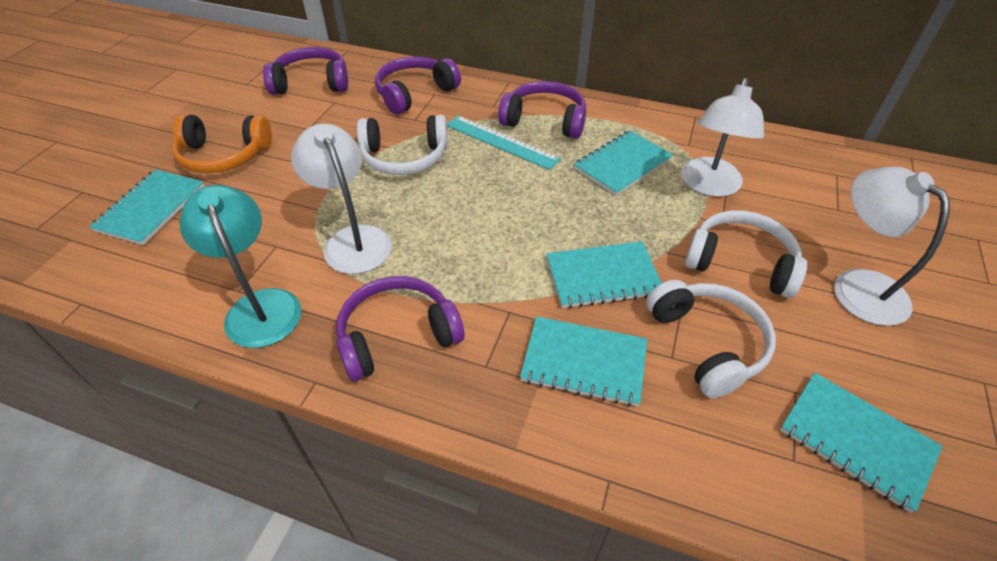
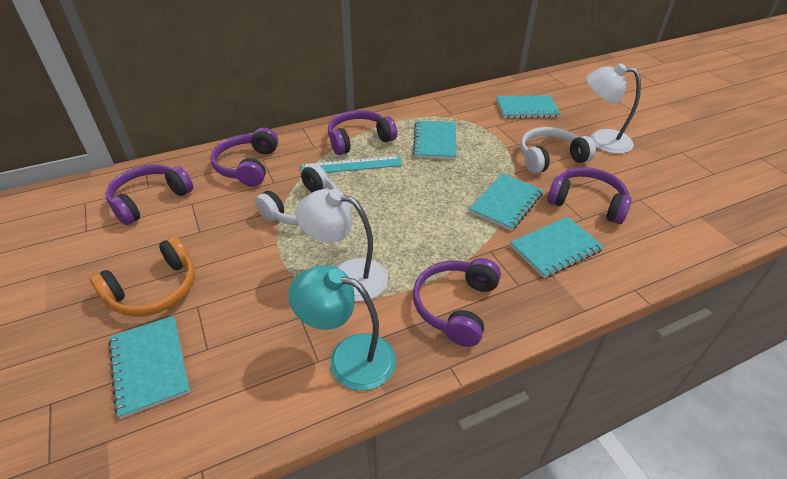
camera: 45 degrees left, 5 degrees down
white headphones [647,280,776,398] -> purple headphones [547,167,632,224]
white lamp [681,78,764,197] -> none
turquoise notebook [780,373,943,513] -> turquoise notebook moved to [496,95,561,119]

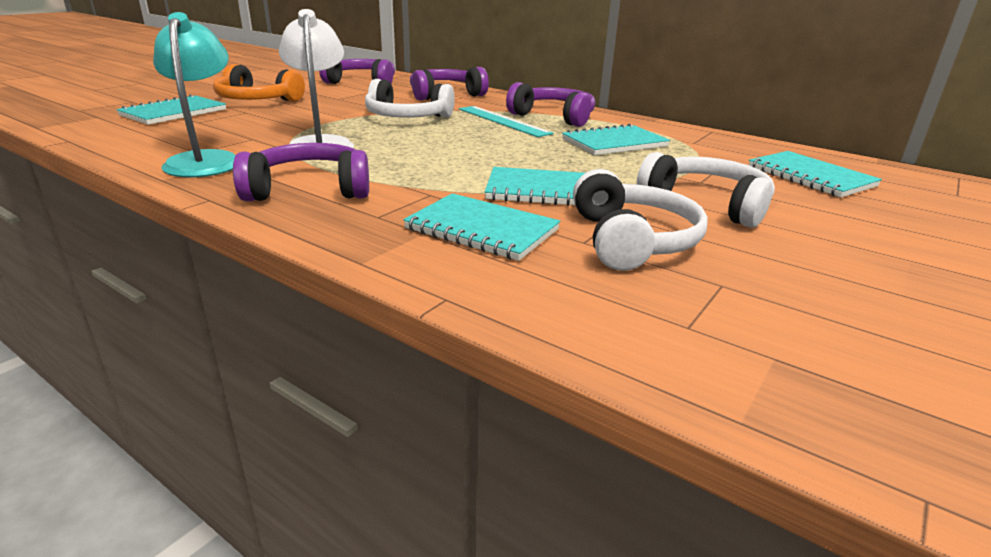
camera: 60 degrees right, 15 degrees down
purple headphones [547,167,632,224] -> white headphones [573,169,708,271]
white lamp [586,63,641,154] -> none

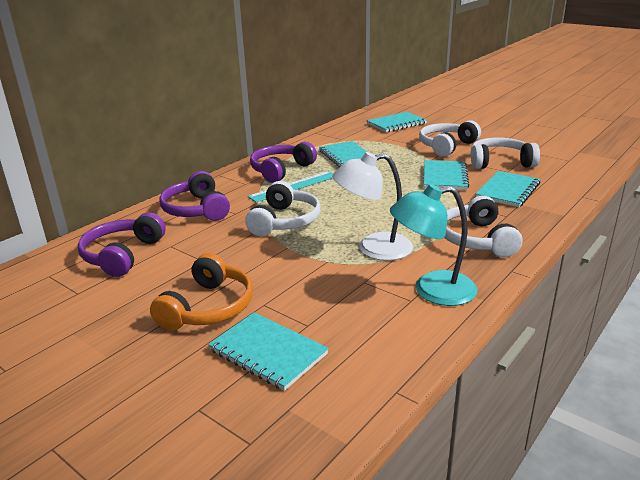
camera: 85 degrees left, 0 degrees up
purple headphones [233,143,369,201] -> white headphones [444,196,522,257]

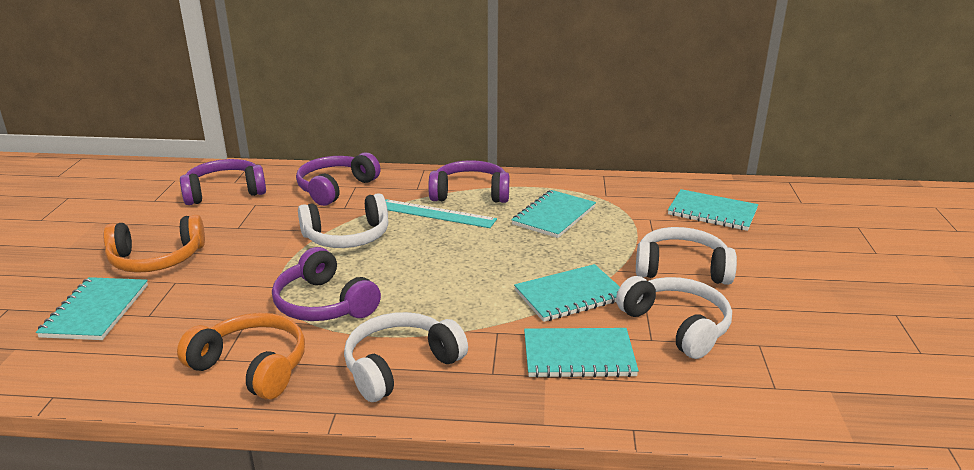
camera: 55 degrees right, 0 degrees up
white lamp [332,152,413,261] -> purple headphones [272,247,381,321]
turquoise lamp [390,184,477,306] -> orange headphones [177,313,305,399]

